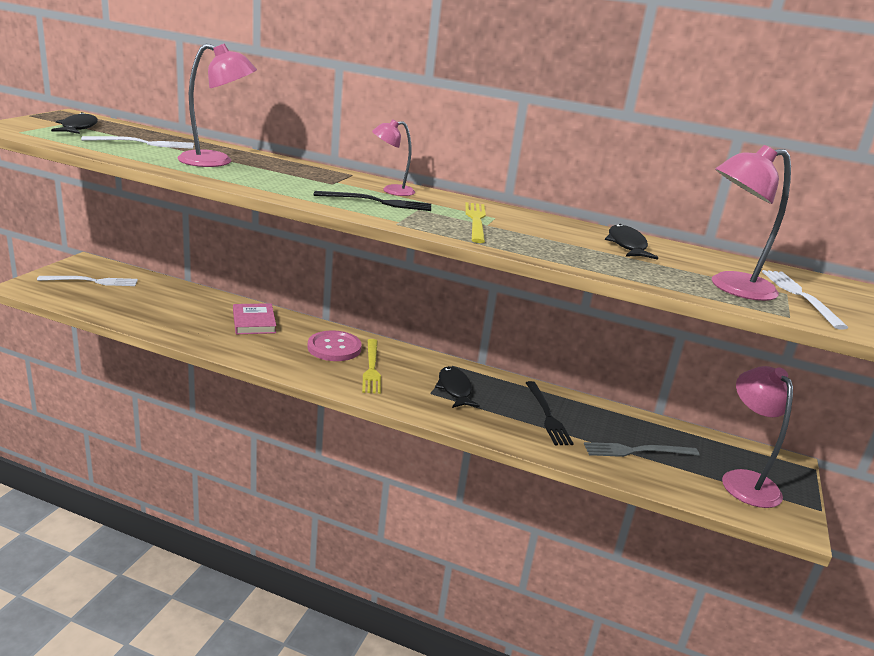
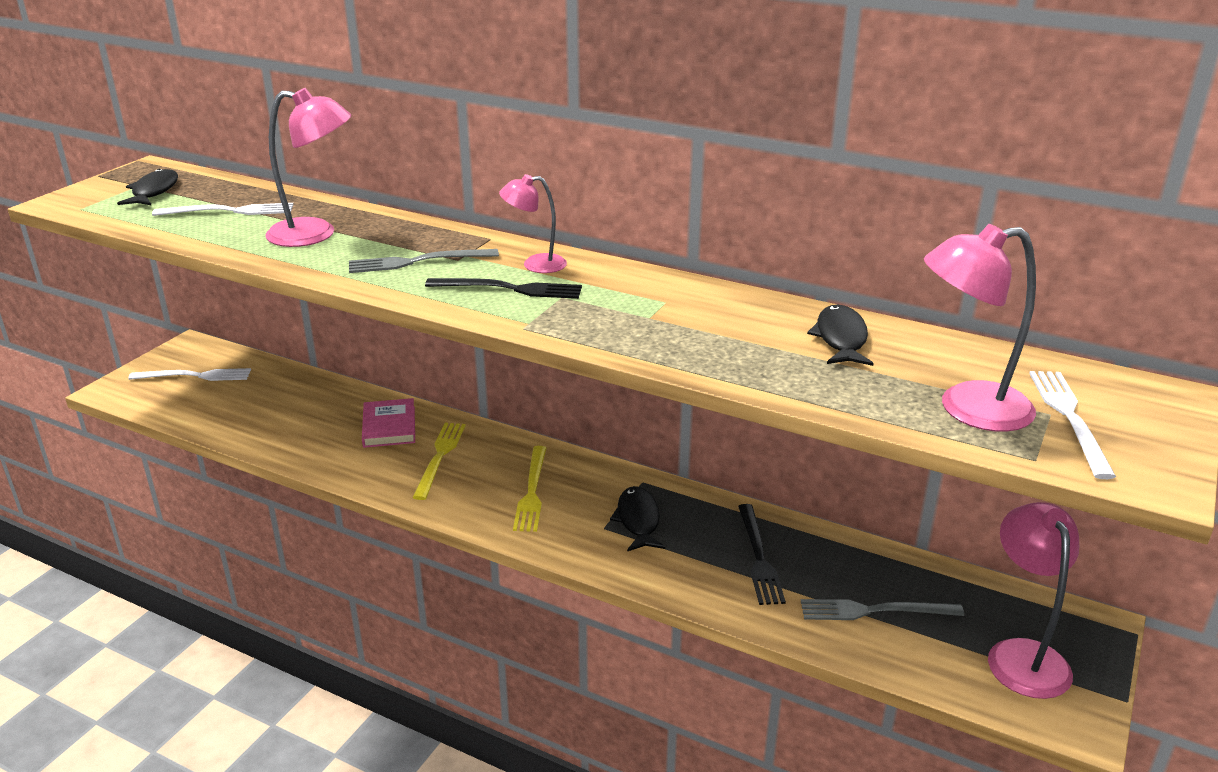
camera: 10 degrees right, 5 degrees up
pink button [307,330,362,361] -> none
yellow fork [465,202,486,243] -> yellow fork moved to [412,423,466,500]
none -> grey fork [349,249,499,273]

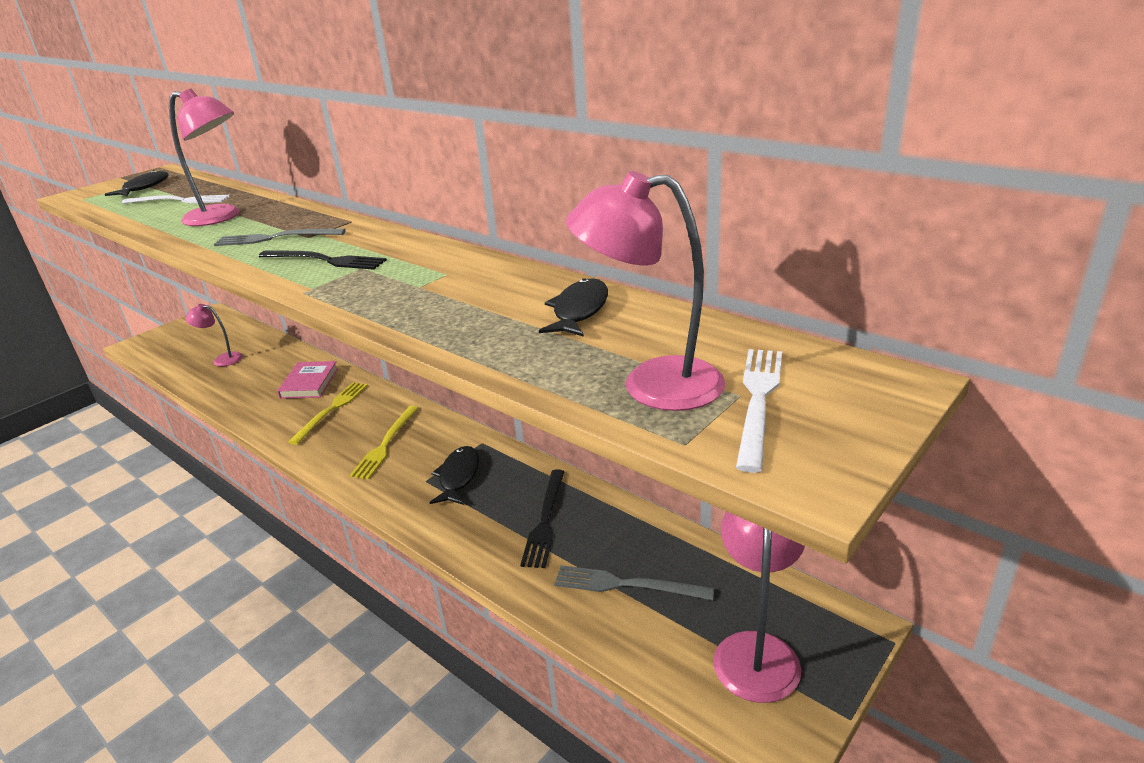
camera: 15 degrees right, 0 degrees up
white fork [128,368,251,381] -> none
pink lamp [499,174,567,273] -> pink lamp moved to [185,304,243,366]

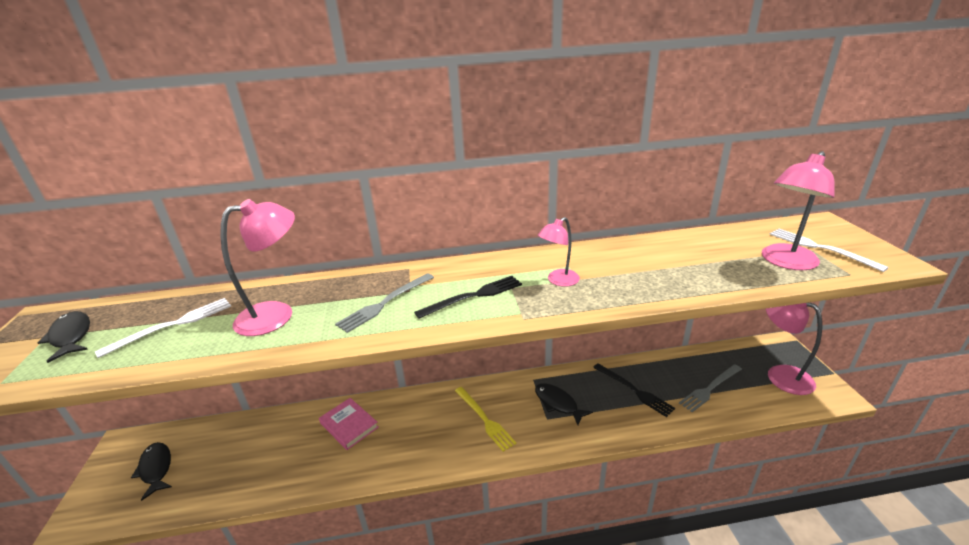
camera: 50 degrees left, 0 degrees up
pink lamp [185,304,243,366] -> pink lamp moved to [538,217,580,287]
yellow fork [289,382,368,445] -> none
black fish [539,278,608,337] -> black fish moved to [131,442,172,501]

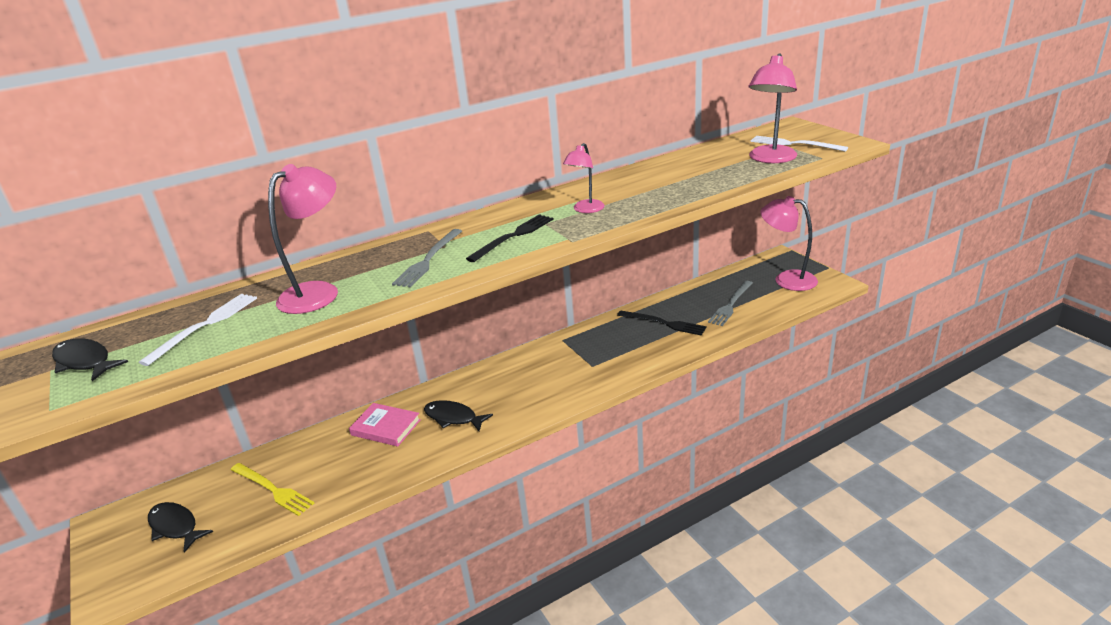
camera: 20 degrees left, 0 degrees up
yellow fork [455,387,516,452] -> yellow fork moved to [231,463,314,516]
black fish [535,383,593,425] -> black fish moved to [424,400,493,431]

